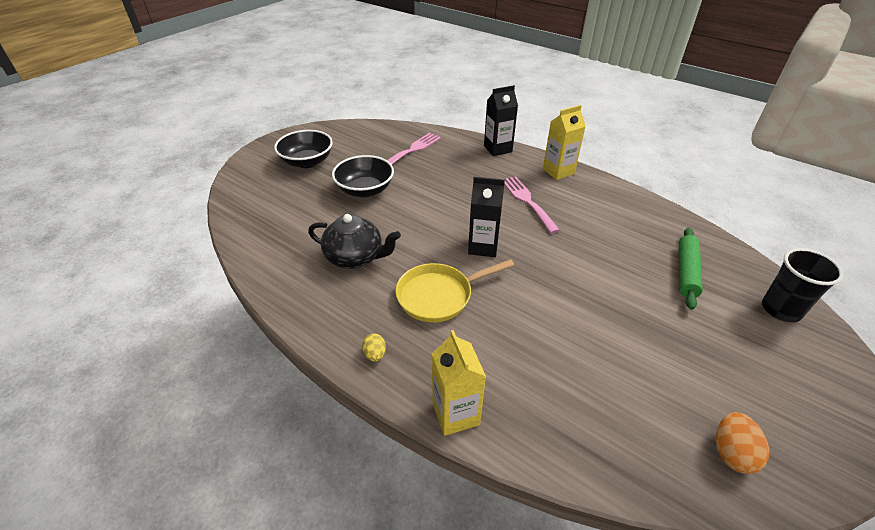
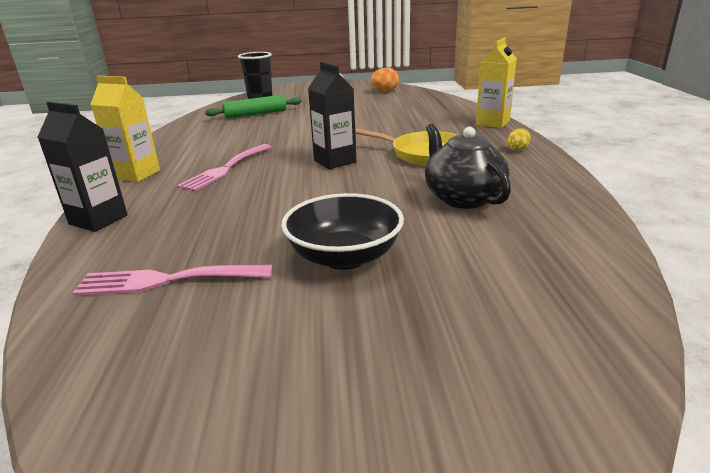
camera: 130 degrees left, 15 degrees down
black bowl [274,130,333,168] -> none

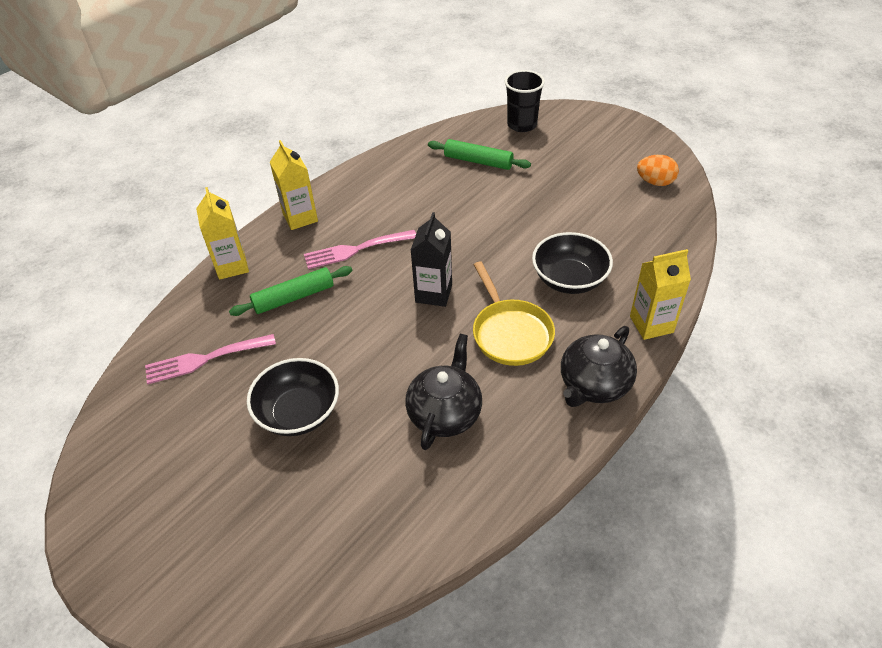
camera: 45 degrees right, 20 degrees up
black carton [38,102,128,232] -> yellow carton [196,187,249,280]
pink fork [73,265,273,296] -> pink fork turned 60 degrees counterclockwise [145,334,276,384]
yellow egg [507,128,530,151] -> black teapot [561,326,637,407]
none -> green rolling pin [229,266,352,316]
none -> black bowl [532,232,613,294]

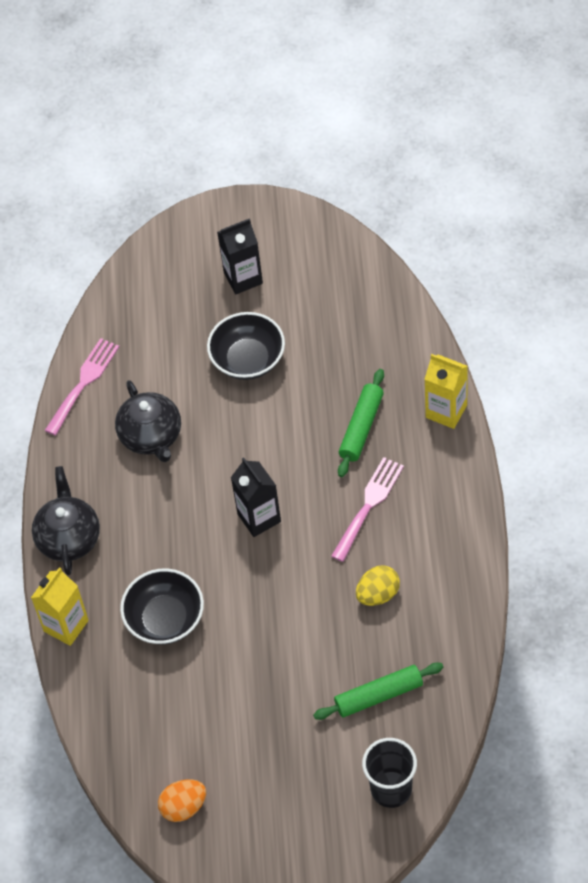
camera: 140 degrees right, 10 degrees up
pink fork [145,334,276,384] -> pink fork moved to [44,338,120,436]
yellow carton [270,140,318,230] -> none
yellow pan [473,261,555,366] -> none
none -> black carton [217,218,263,294]
none -> yellow egg [356,565,400,606]

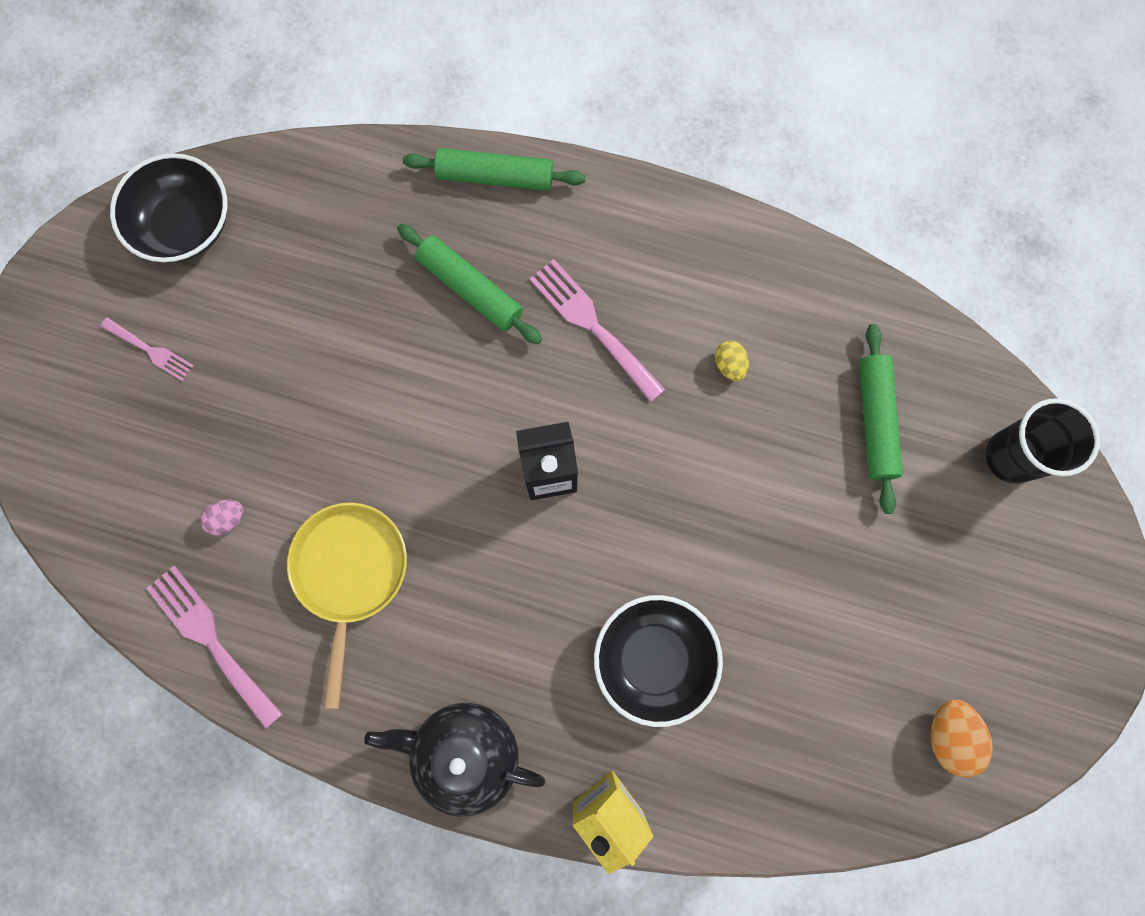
camera: 75 degrees left, 20 degrees up
black teapot [115,380,181,462] -> yellow pan [287,503,407,709]
black bowl [207,312,285,380] -> black bowl moved to [110,153,227,263]
black carton [217,218,263,294] -> pink fork [100,317,194,381]
yellow egg [356,565,400,606] -> yellow egg [715,341,749,381], size x0.62
yellow carton [425,354,468,429] -> green rolling pin [403,148,586,191]
none -> pink egg [200,500,244,536]

